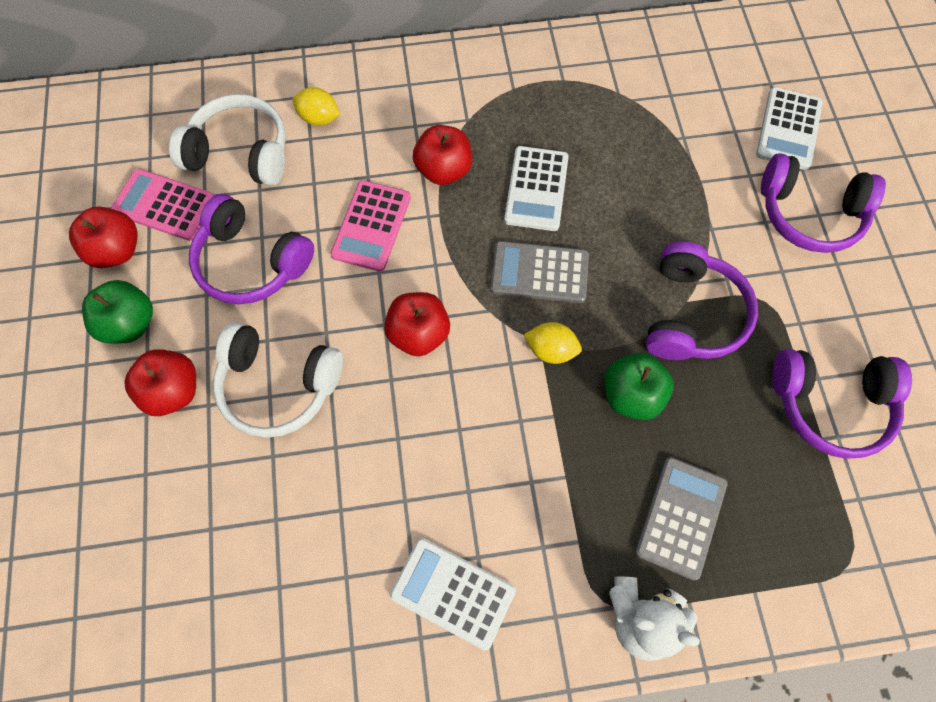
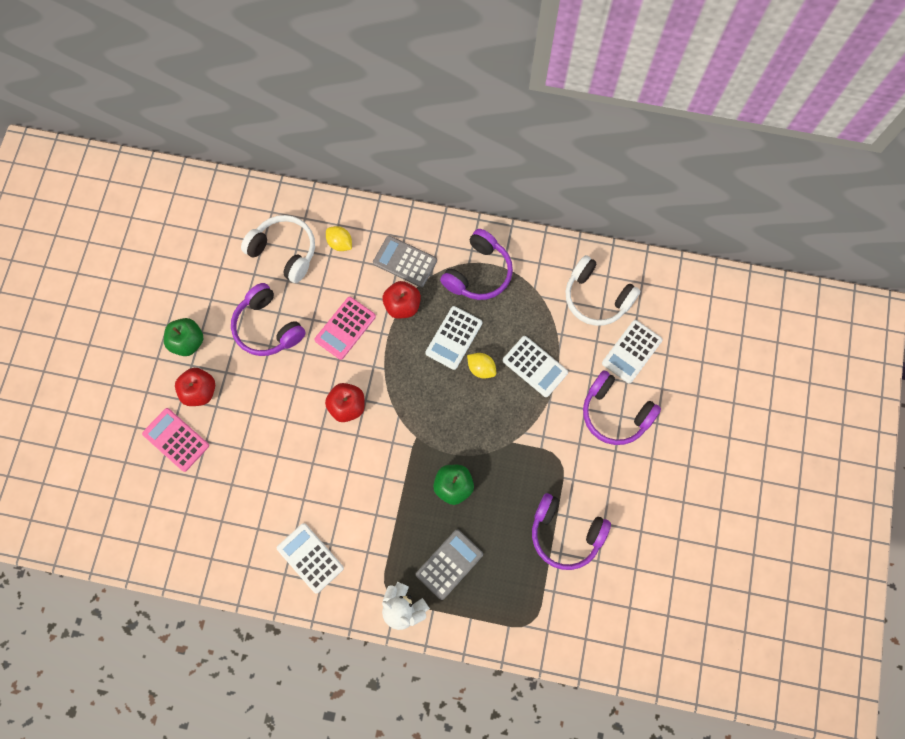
camera: 20 degrees right, 5 degrees up
red apple [69,206,137,268] -> none
pink calculator [110,169,215,241] -> pink calculator moved to [142,408,209,472]
white headphones [213,322,343,438] -> white headphones moved to [565,255,640,326]
grey calculator [491,241,589,303] -> grey calculator moved to [373,236,437,287]
yellow lemon [524,322,582,364] -> yellow lemon moved to [467,353,496,378]
purple headphones [646,241,758,360] -> purple headphones moved to [440,229,513,300]
none -> white calculator [503,336,568,397]

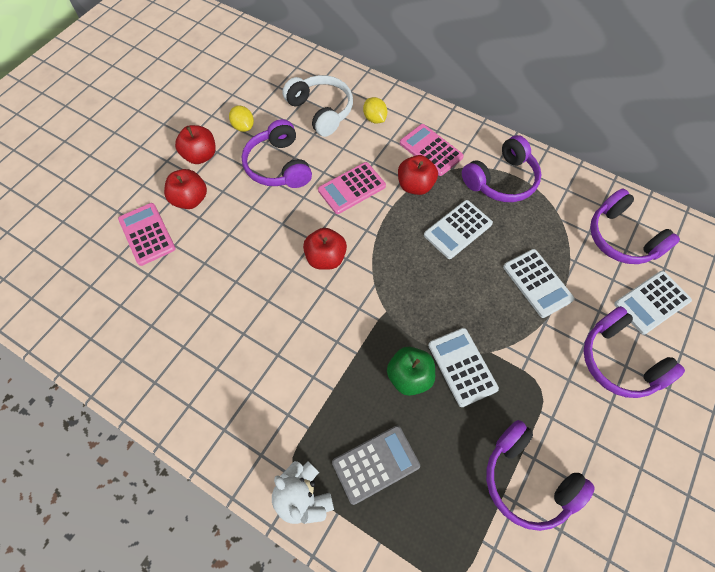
camera: 20 degrees right, 10 degrees down
green apple [164,318,203,356] -> red apple [175,125,216,164]
white calculator [277,523,344,594] -> white calculator moved to [428,328,499,407]
grey calculator [373,236,437,287] -> pink calculator [400,124,464,176]
yellow lemon [467,353,496,378] -> yellow lemon moved to [229,105,254,132]
white headphones [565,255,640,326] -> purple headphones [590,189,680,264]

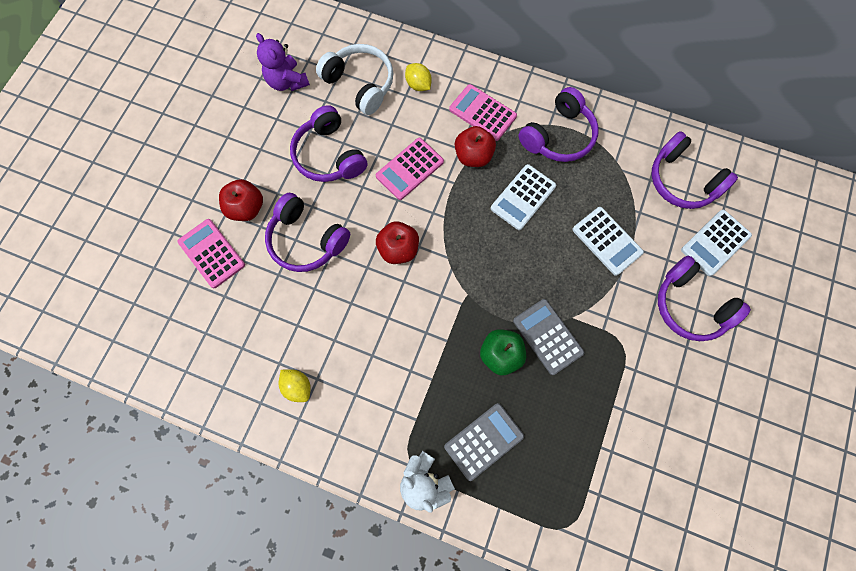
camera: 10 degrees left, 10 degrees up
red apple [175,125,216,164] -> none
yellow lemon [229,105,254,132] -> yellow lemon moved to [279,369,311,402]
white calculator [428,328,499,407] -> grey calculator [513,299,585,375]
purple headphones [486,420,595,531] -> purple headphones moved to [265,193,350,272]
none -> purple teddy bear [256,33,310,91]

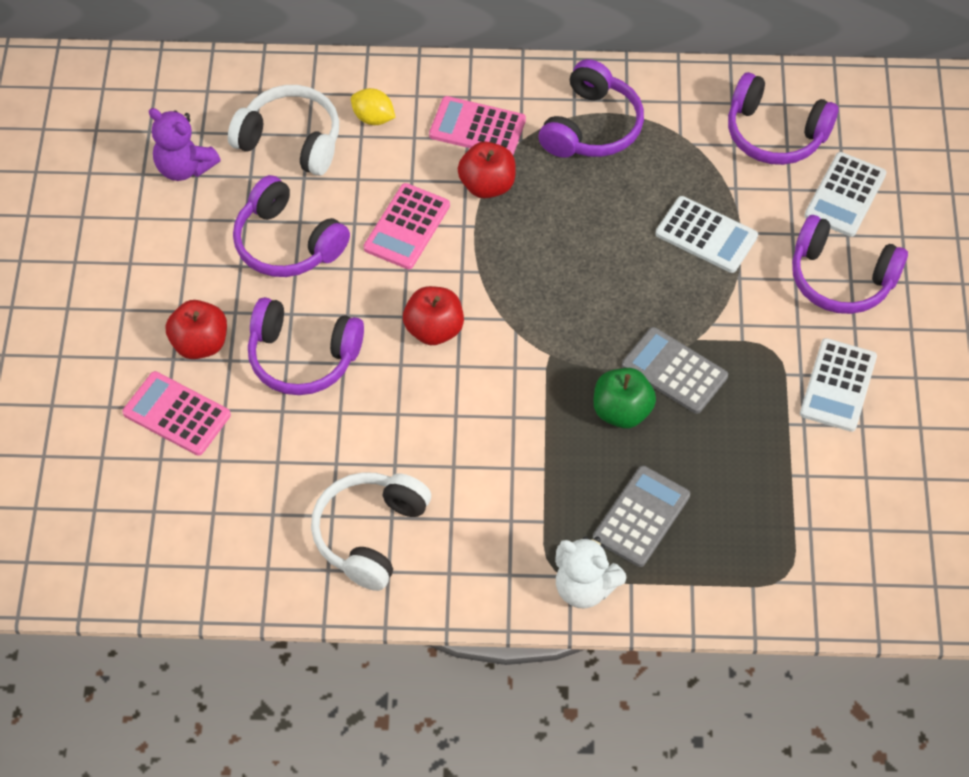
camera: 20 degrees left, 15 degrees down
yellow lemon [279,369,311,402] -> white headphones [311,472,431,591]
white calculator [491,164,556,230] -> white calculator moved to [800,338,877,432]

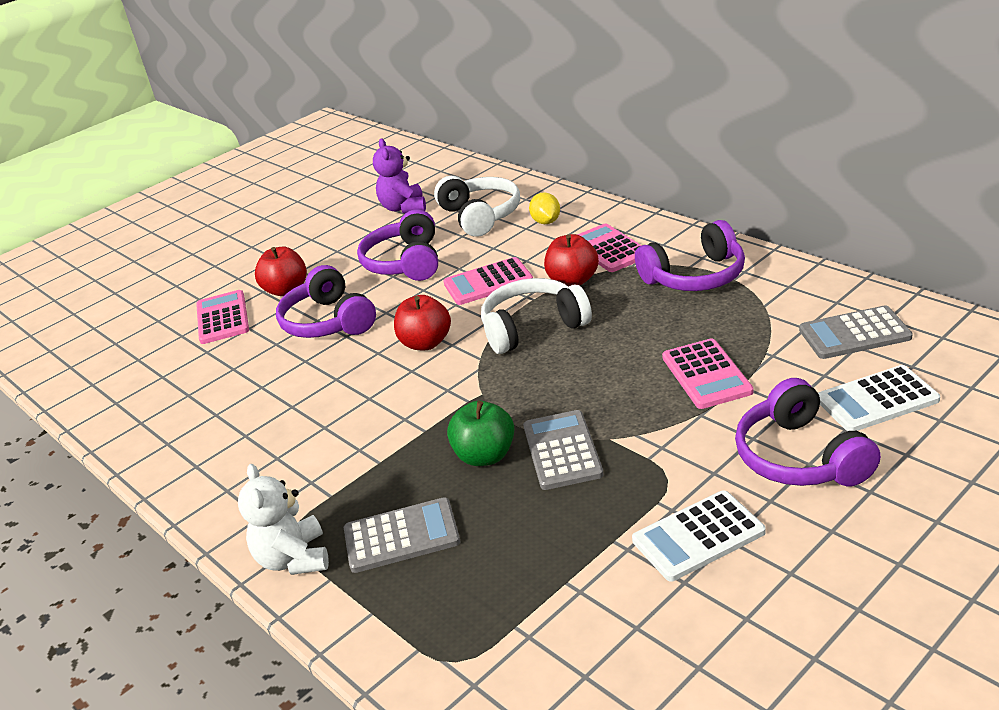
camera: 50 degrees right, 25 degrees down
white headphones [311,472,431,591] -> white headphones moved to [481,278,592,354]
white calculator [655,196,758,273] -> pink calculator [662,339,753,409]
purple headphones [728,72,838,165] -> grey calculator [799,306,913,359]

